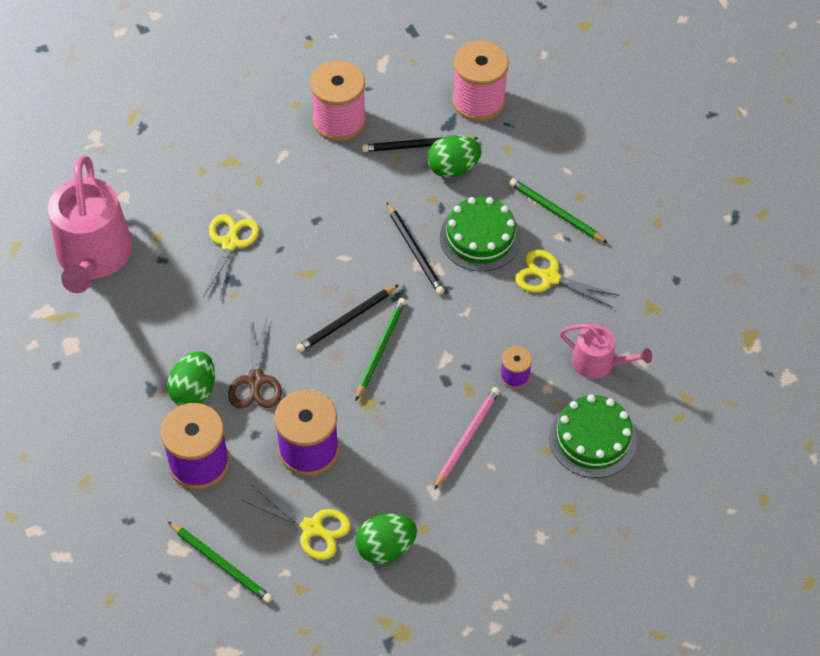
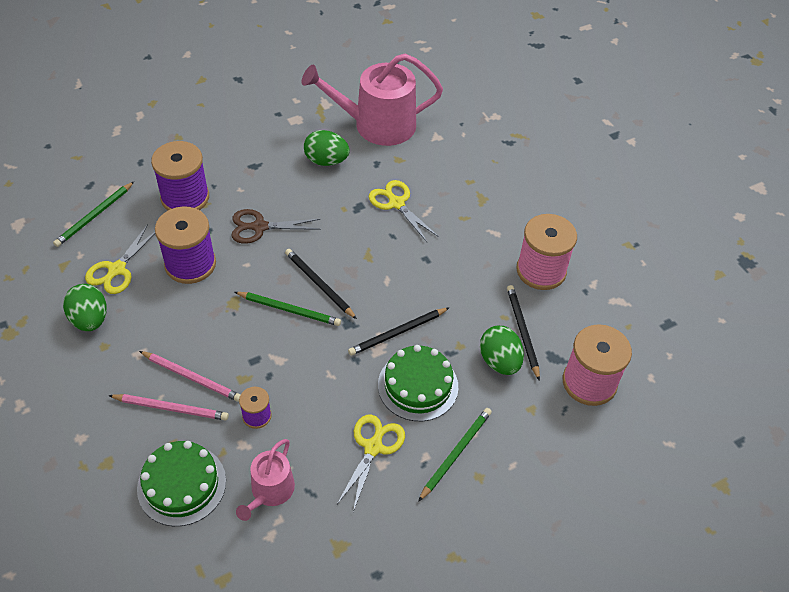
camera: 85 degrees right, 5 degrees down
green egg [167,351,215,406] -> green egg moved to [304,130,350,166]
yellow scissors [203,214,259,298] -> yellow scissors turned 135 degrees counterclockwise [369,180,439,242]
none -> pink pencil [108,394,229,421]

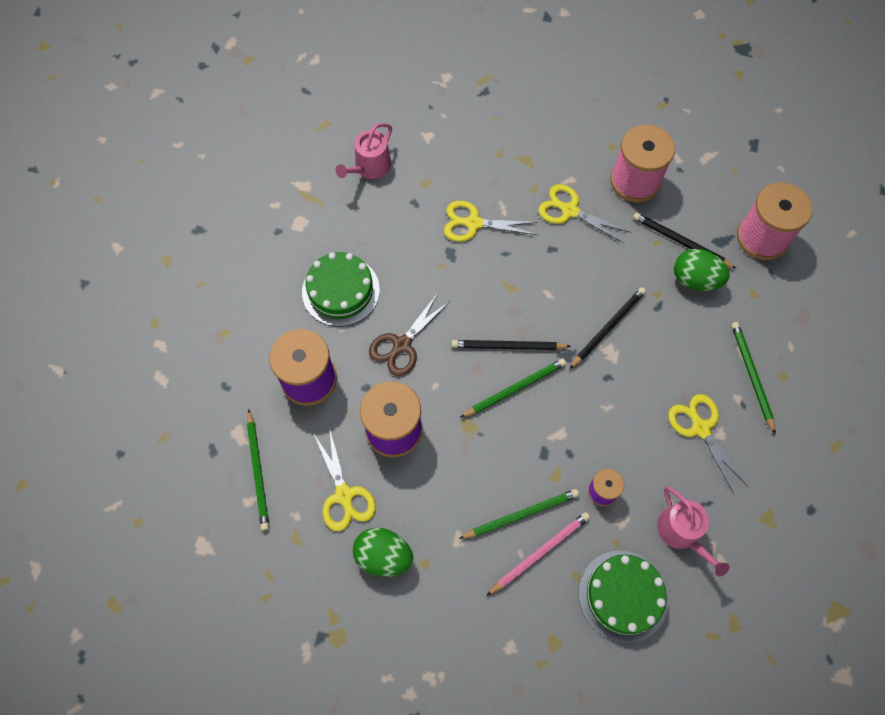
camera: 45 degrees left, 15 degrees up
pink pencil [139,351,241,402] -> green pencil [459,489,579,539]
pink watering can [302,54,443,146] -> pink watering can [336,123,392,179], size x0.53
green egg [304,130,350,166] -> none
black pencil [348,307,450,356] -> black pencil turned 150 degrees counterclockwise [570,287,646,369]
green cake [378,345,458,421] -> green cake moved to [302,252,380,327]
none -> yellow scissors [538,184,631,244]

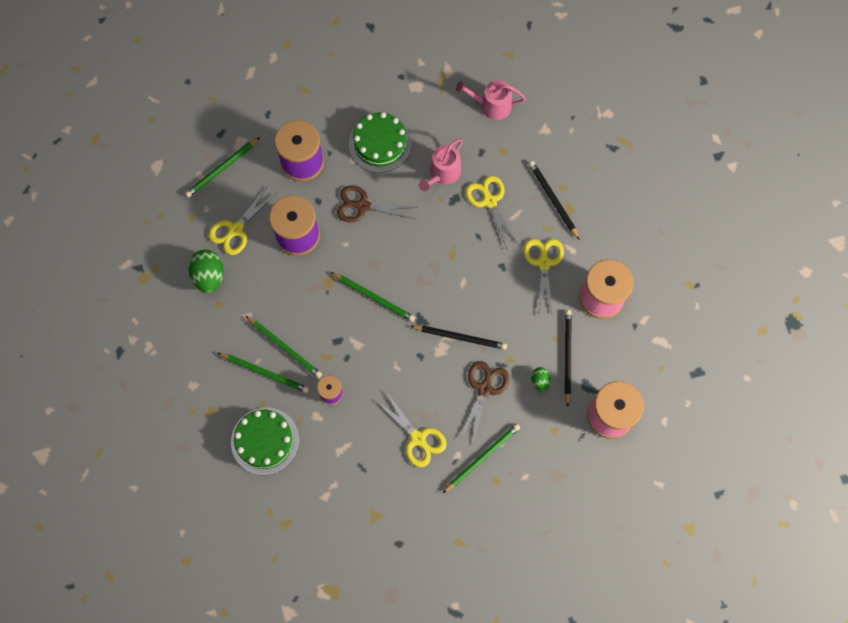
camera: 60 degrees right, 5 degrees up
black pencil [452,340,571,350] -> black pencil moved to [529,161,580,240]
pink pencil [486,512,590,596] -> green pencil [218,353,309,393]
pink watering can [657,486,729,576] -> pink watering can moved to [419,139,463,191]
yellow scissors [668,394,748,494] -> yellow scissors turned 105 degrees clockwise [377,393,446,467]
green egg [674,249,730,291] -> green egg [531,367,550,392], size x0.54
none -> brown scissors [460,361,510,442]

